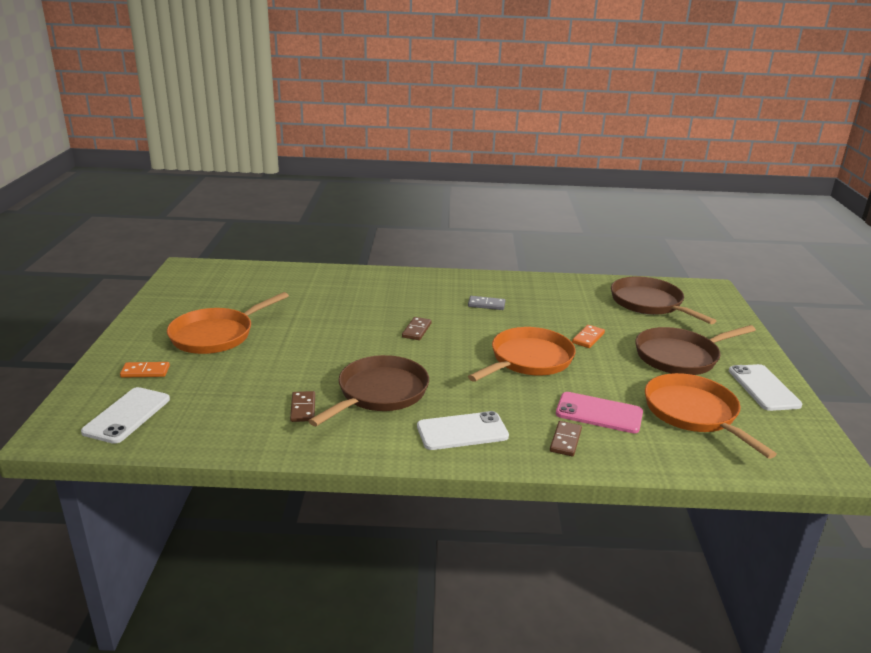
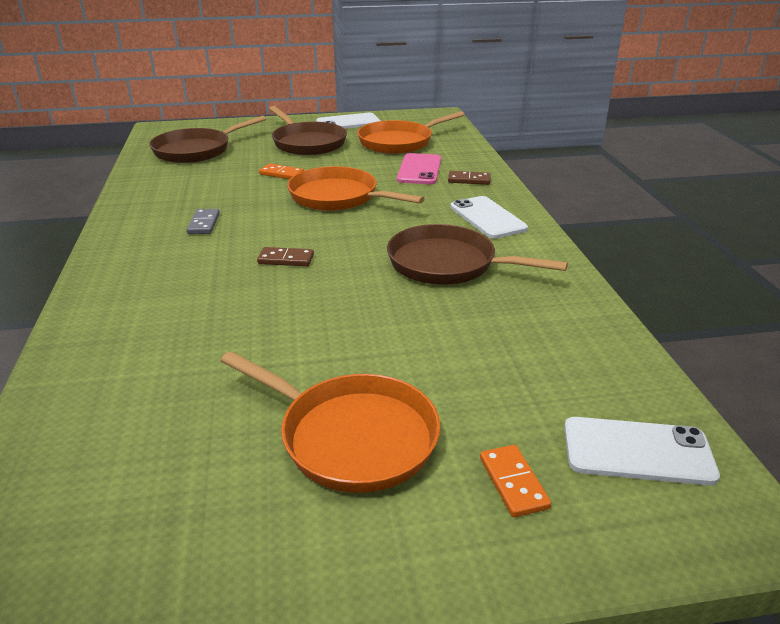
camera: 100 degrees left, 5 degrees up
brown domino [290,391,315,422] -> none

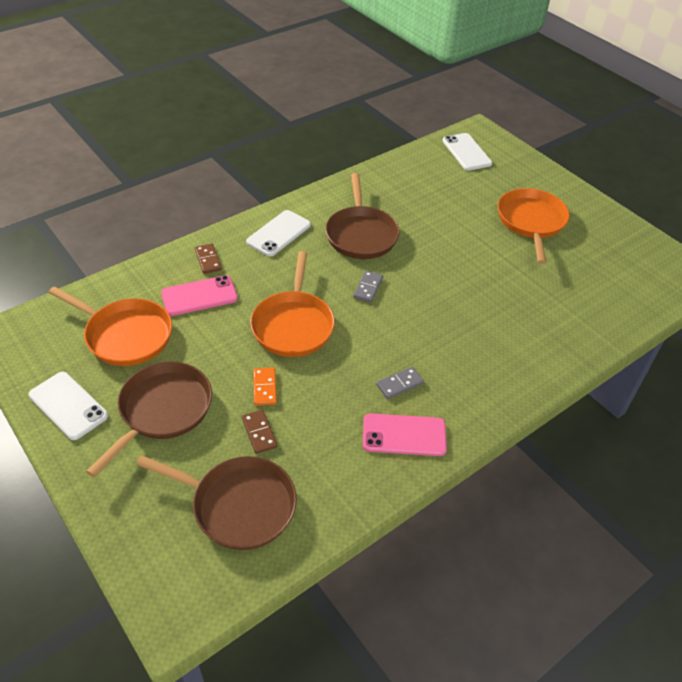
camera: 120 degrees left, 15 degrees up
brown domino [257,247,314,266] -> brown domino moved to [242,410,277,454]
orange domino [480,445,551,517] -> none
none -> grey domino [353,271,383,303]
none -> pink phone [363,413,447,456]

